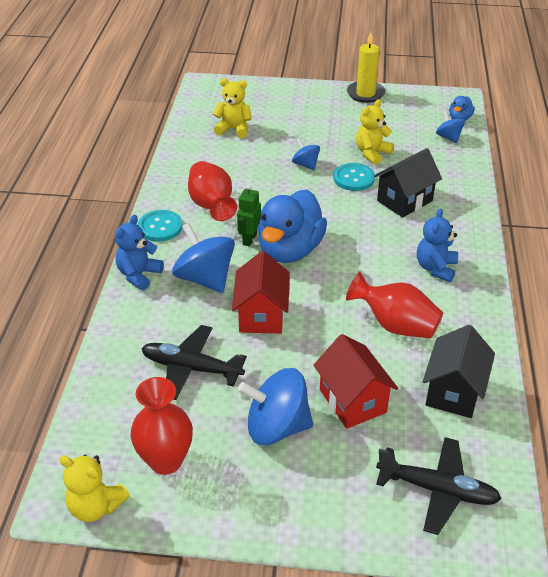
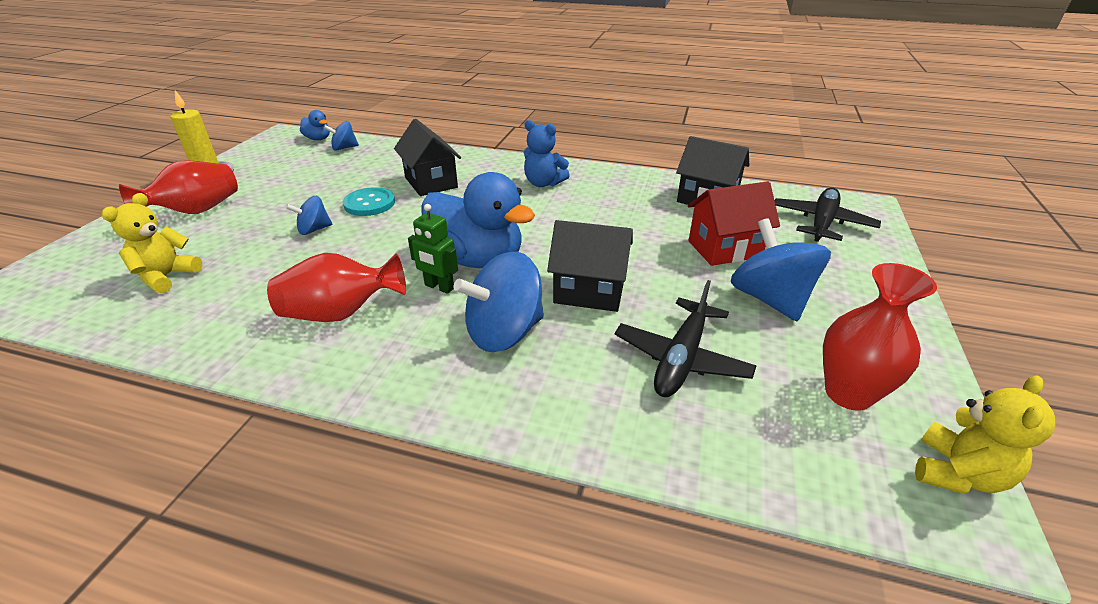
camera: 80 degrees left, 5 degrees down
blue teddy bear [115,215,164,290] -> none
turquoise button [138,210,183,242] -> none
red house [232,251,290,334] -> black house [547,220,633,312]
blue spinning top [238,368,313,445] -> blue spinning top turned 150 degrees clockwise [731,218,831,321]
red vase [346,272,443,339] -> red vase moved to [119,160,238,214]
yellow teddy bear [356,99,394,165] -> none

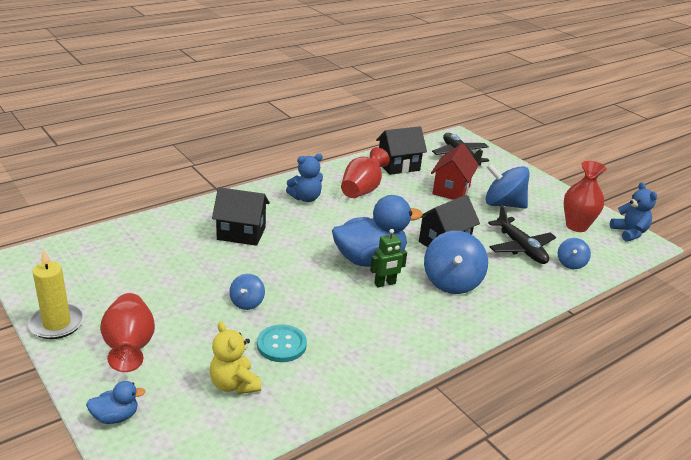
camera: 55 degrees left, 5 degrees down
red vase [267,253,406,322] -> red vase moved to [341,147,390,198]
blue duck [300,110,330,140] -> blue duck moved to [86,381,146,424]
blue spinning top [324,121,359,151] -> blue spinning top moved to [558,238,591,269]
turquoise button [343,187,395,216] -> turquoise button moved to [257,324,307,362]
yellow teddy bear [915,375,1056,494] -> blue teddy bear [610,182,657,242]

